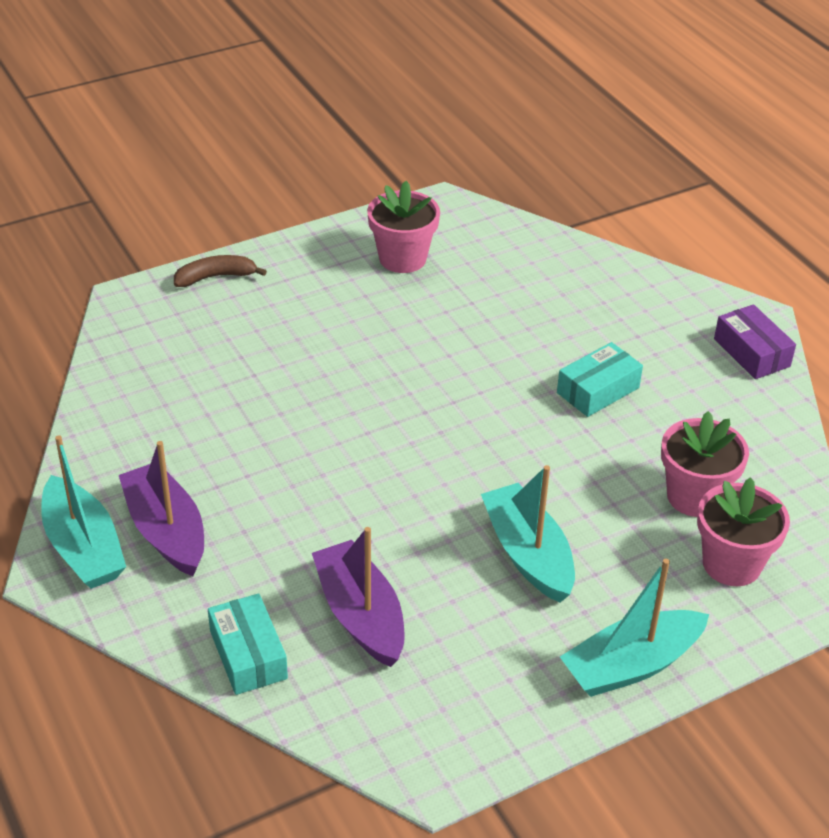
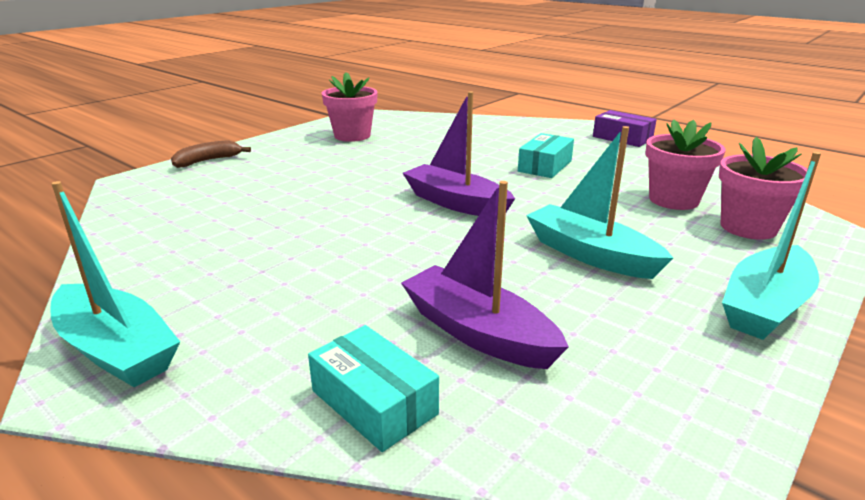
camera: 20 degrees left, 15 degrees down
purple boat [119,441,204,576] -> purple boat moved to [403,91,515,217]

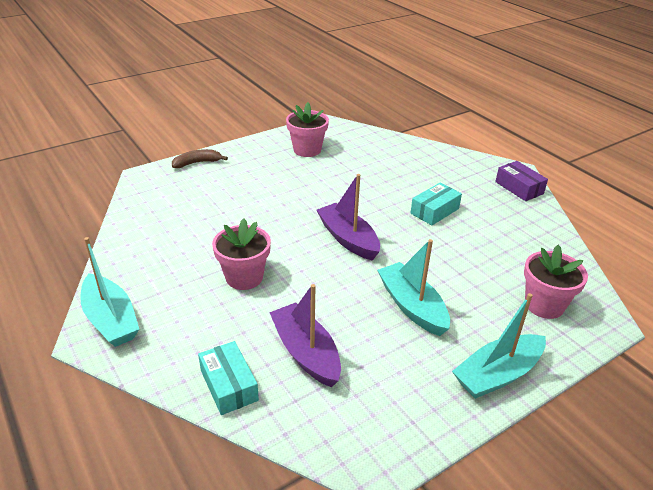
camera: 15 degrees right, 10 degrees up
pink flower pot [645,120,726,210] -> pink flower pot moved to [212,218,271,290]

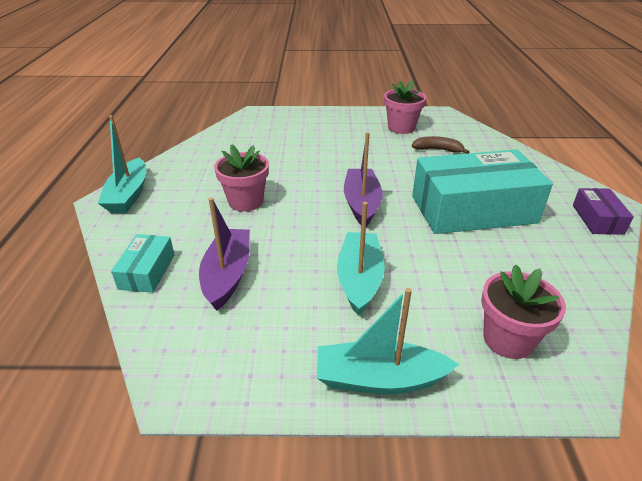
camera: 35 degrees right, 0 degrees up
brown banana [172,149,228,168] -> brown banana moved to [412,136,469,154]
turquoise box [411,183,462,225] -> turquoise box [412,150,553,234], size x2.20

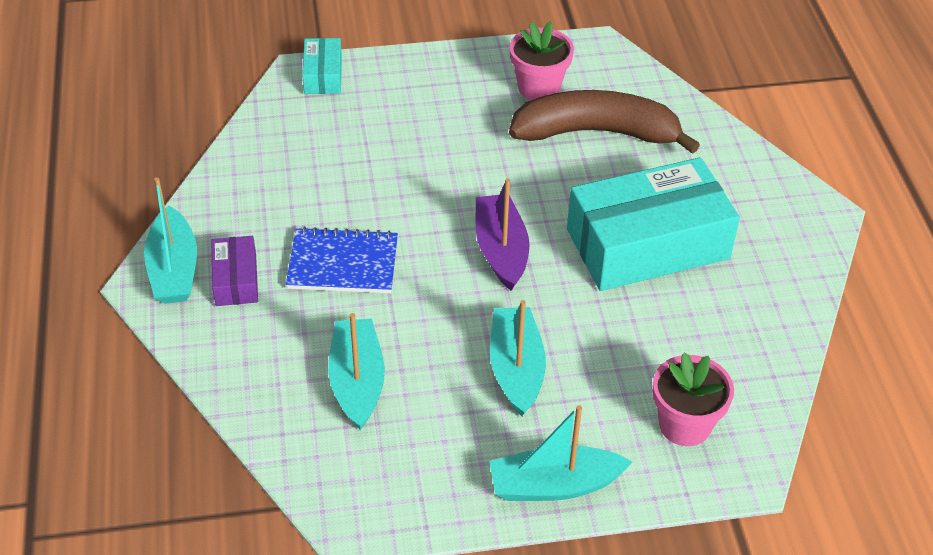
camera: 10 degrees left, 10 degrees up
turquoise box [111,234,175,293] -> turquoise box moved to [302,38,342,94]
purple boat [199,197,250,311] -> turquoise boat [328,313,385,430]
pink flower pot [214,144,269,212] -> blue notebook [286,227,398,293]
brown banana [412,136,469,154] -> brown banana [509,90,700,154], size x2.25
purple box [573,188,634,235] -> purple box moved to [212,236,258,306]

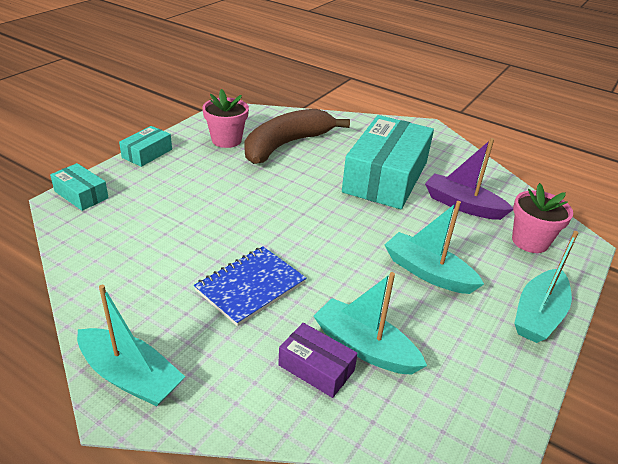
camera: 50 degrees left, 10 degrees down
purple box [212,236,258,306] -> purple box moved to [278,323,358,398]
purple boat [476,178,529,291] -> purple boat moved to [425,138,513,220]
none -> turquoise box [119,126,172,167]

